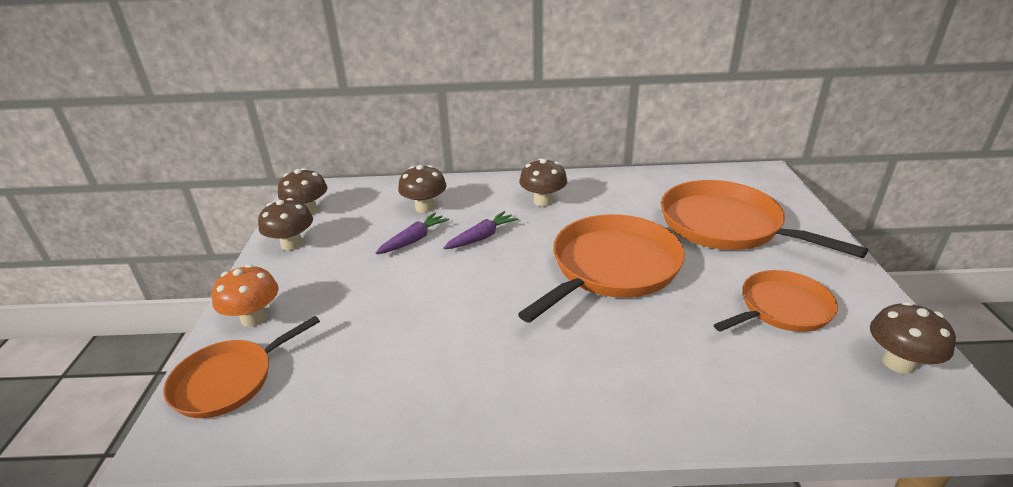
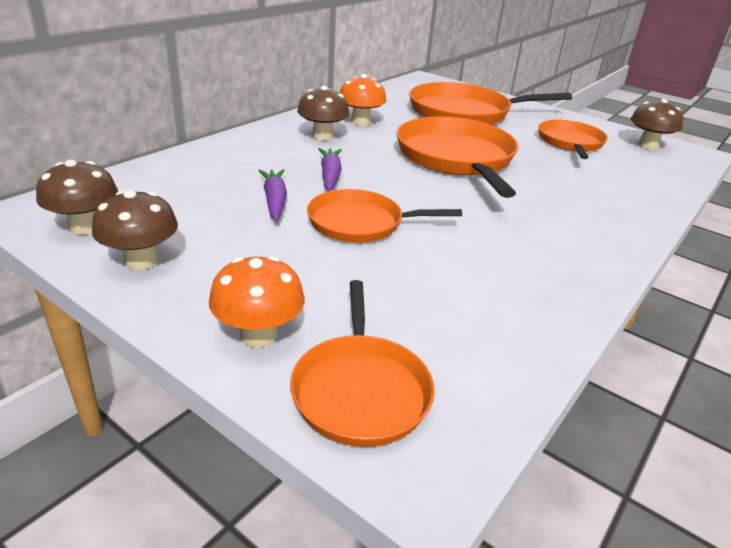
camera: 55 degrees left, 0 degrees up
brown mushroom [398,165,447,213] -> none
none -> orange pan [307,189,462,243]
none -> orange mushroom [340,74,386,125]

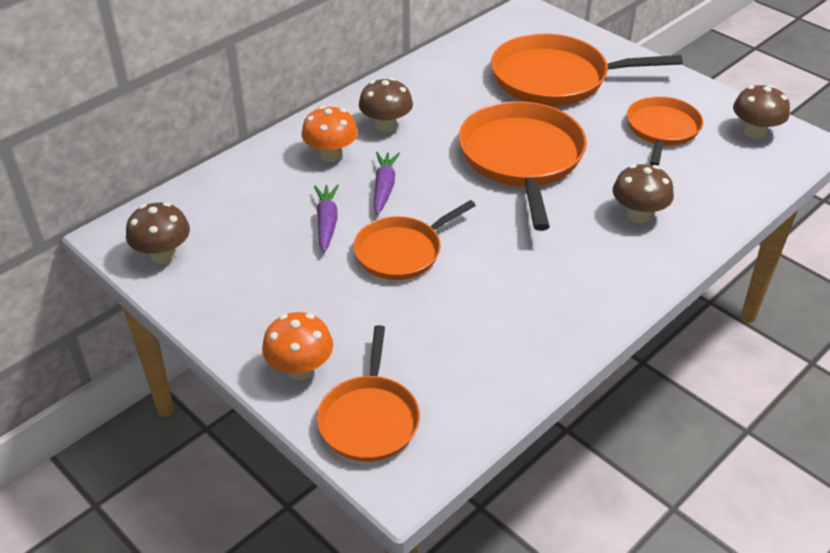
camera: 10 degrees right, 10 degrees up
brown mushroom [92,190,178,270] -> brown mushroom moved to [613,164,674,223]
orange pan [307,189,462,243] -> orange pan turned 45 degrees counterclockwise [353,200,476,280]
orange mushroom [340,74,386,125] -> orange mushroom moved to [301,106,358,162]

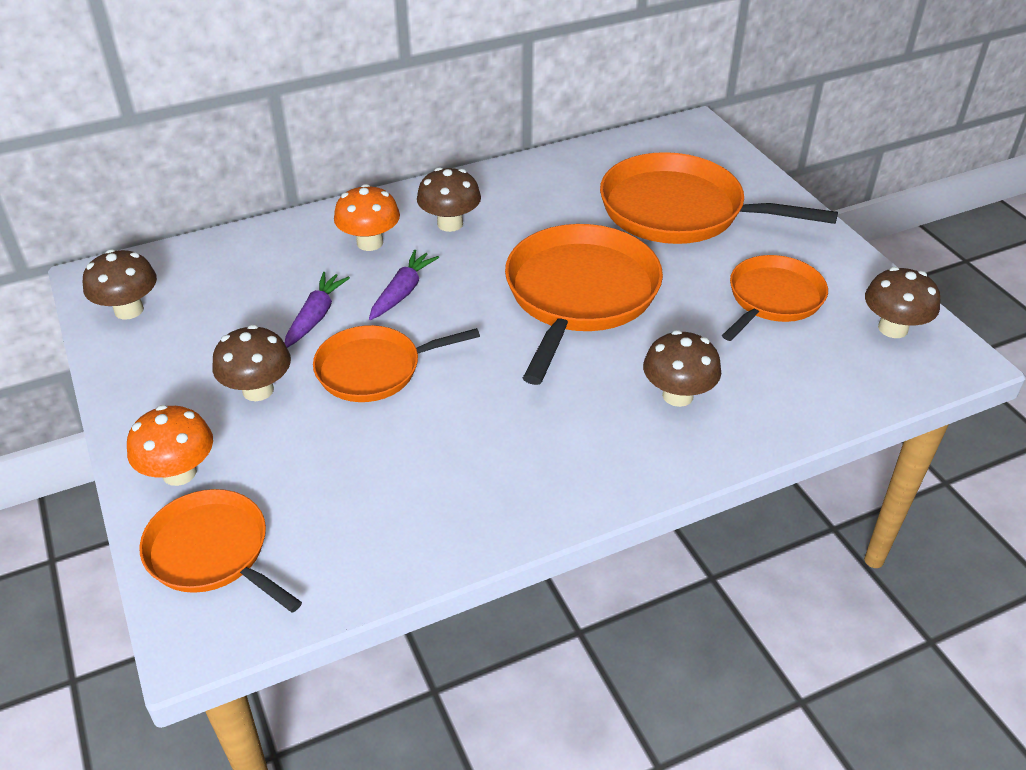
camera: 20 degrees right, 0 degrees up
orange pan [317,325,420,462] -> orange pan turned 105 degrees clockwise [139,489,302,613]
none -> brown mushroom [212,325,291,401]

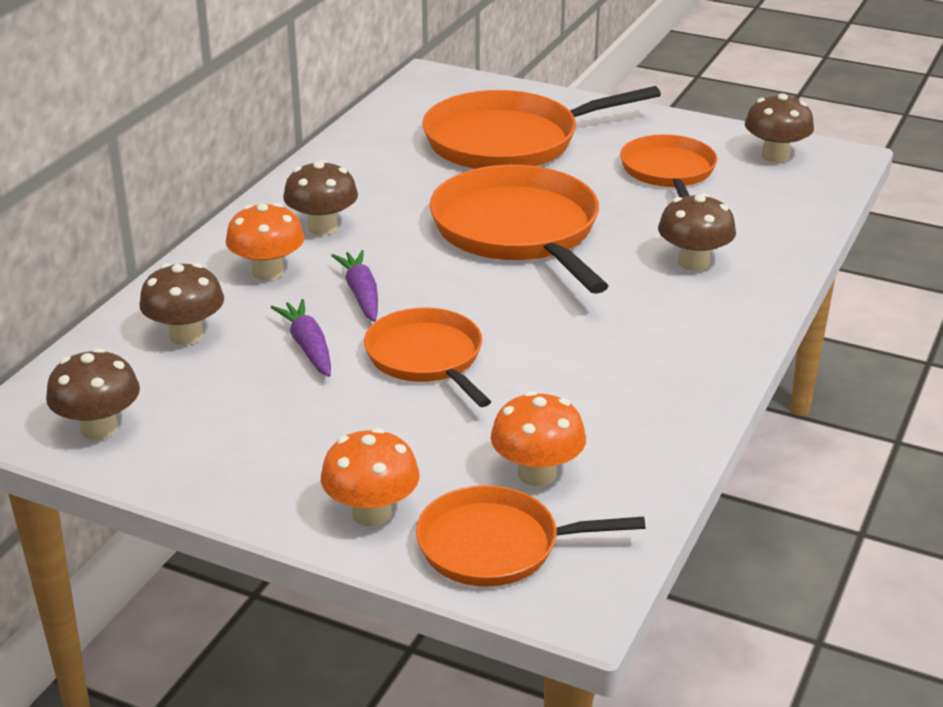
camera: 40 degrees left, 10 degrees down
brown mushroom [212,325,291,401] -> brown mushroom moved to [139,263,224,345]
orange pan [313,325,480,402] -> orange pan turned 120 degrees clockwise [364,307,491,407]
none -> orange mushroom [491,391,586,486]

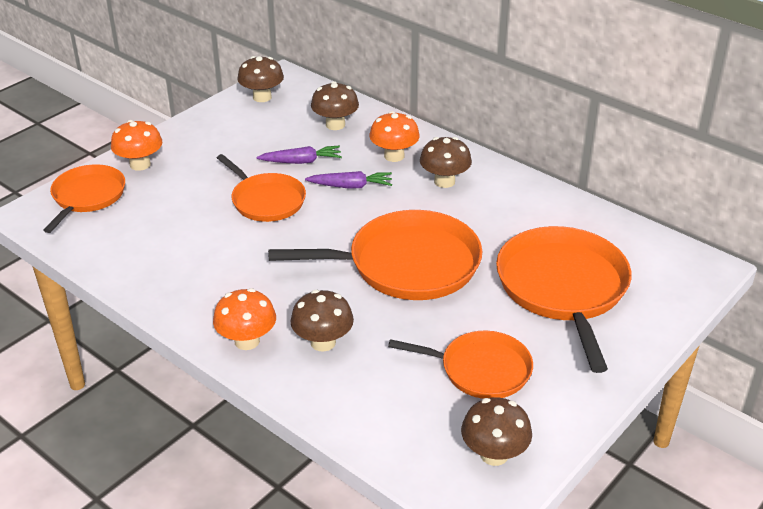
camera: 105 degrees right, 5 degrees up
orange pan [364,307,491,407] -> orange pan turned 60 degrees clockwise [217,154,306,222]
orange mushroom [491,391,586,486] -> orange mushroom moved to [213,288,276,350]

